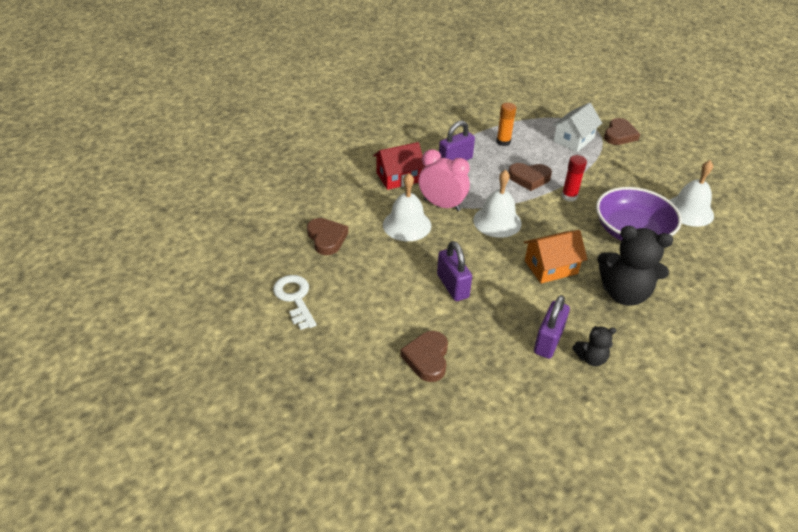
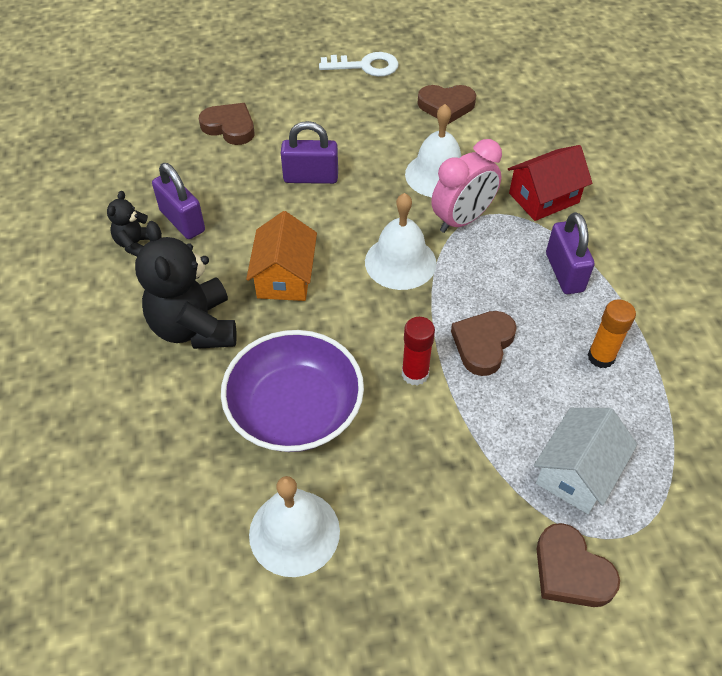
camera: 115 degrees right, 10 degrees up
red house [373,142,425,190] -> red house turned 60 degrees clockwise [508,145,592,221]
white house [552,103,602,152] -> white house turned 60 degrees clockwise [534,408,637,514]
black teddy bear [597,226,673,306] -> black teddy bear turned 60 degrees counterclockwise [135,221,237,349]

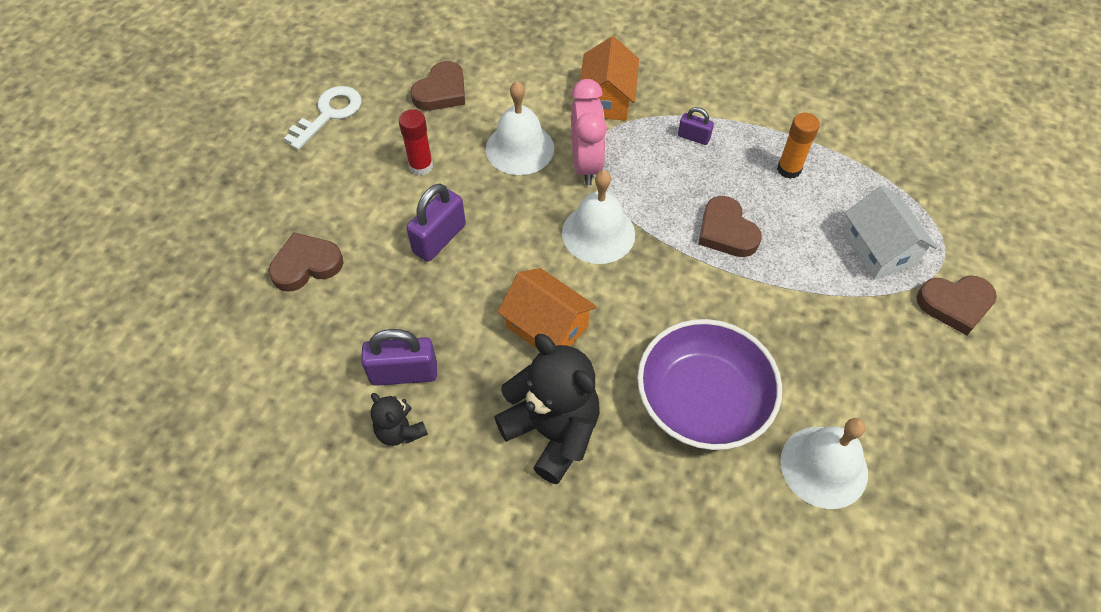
camera: 55 degrees left, 5 degrees up
black teddy bear [135,221,237,349] -> black teddy bear turned 150 degrees counterclockwise [494,334,600,484]
red glue stick [402,317,435,386] -> red glue stick moved to [399,109,433,176]
red house [508,145,592,221] -> orange house [580,36,639,121]
purple padlock [546,212,594,294] -> purple padlock [678,107,714,145], size x0.57

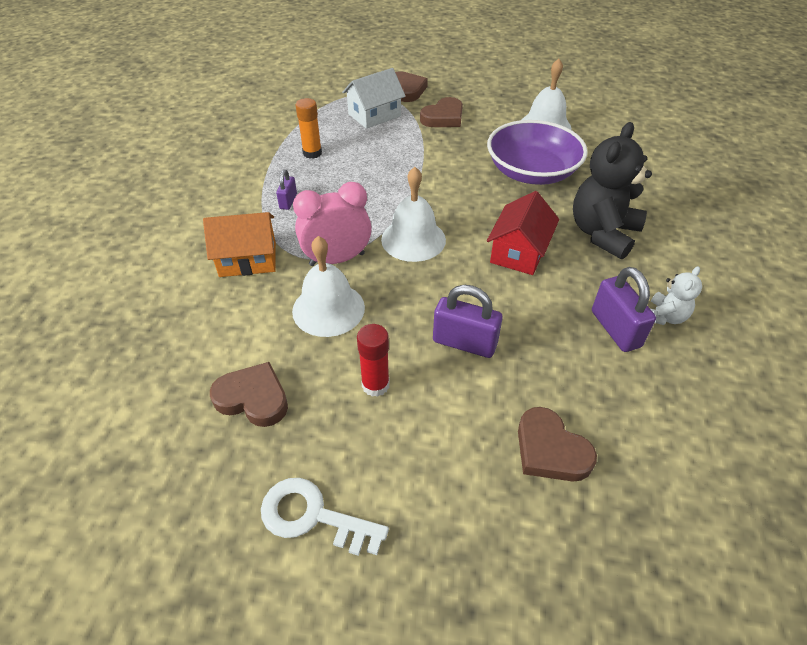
camera: 105 degrees left, 10 degrees down
black teddy bear [371,393,428,446] -> white teddy bear [651,266,702,325]
orange house [497,268,597,349] -> red house [487,191,559,275]
brown heart [698,196,762,257] -> brown heart moved to [420,97,463,127]

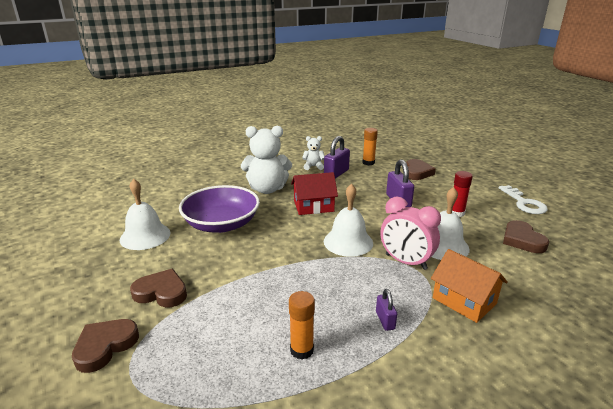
camera: 125 degrees left, 20 degrees down
purple padlock [276,169,297,210] -> purple padlock turned 75 degrees counterclockwise [376,289,397,331]
white house [342,68,406,129] -> none
black teddy bear [573,122,652,259] -> white teddy bear [241,126,292,194]
none -> orange glue stick [362,128,378,165]

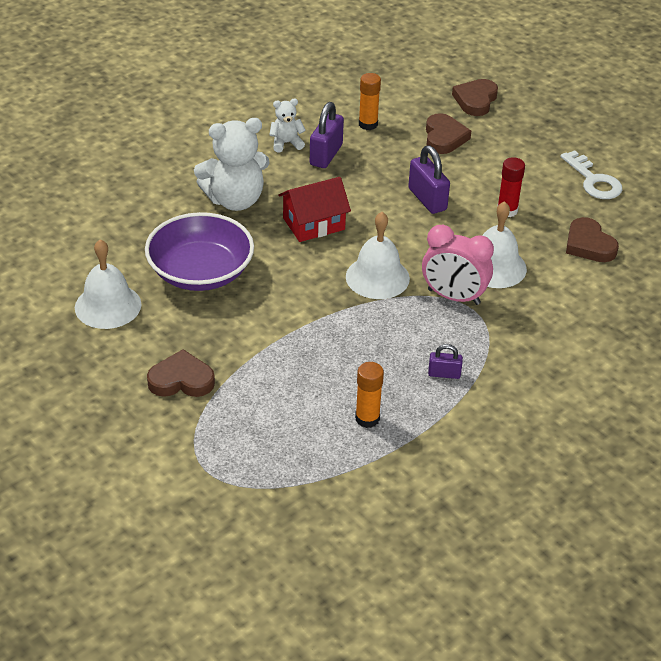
camera: 15 degrees left, 15 degrees up
brown heart [72,319,139,373] -> brown heart moved to [452,79,498,116]
purple padlock [376,289,397,331] -> purple padlock turned 60 degrees counterclockwise [428,344,463,379]
orange house [431,249,508,323] -> none

